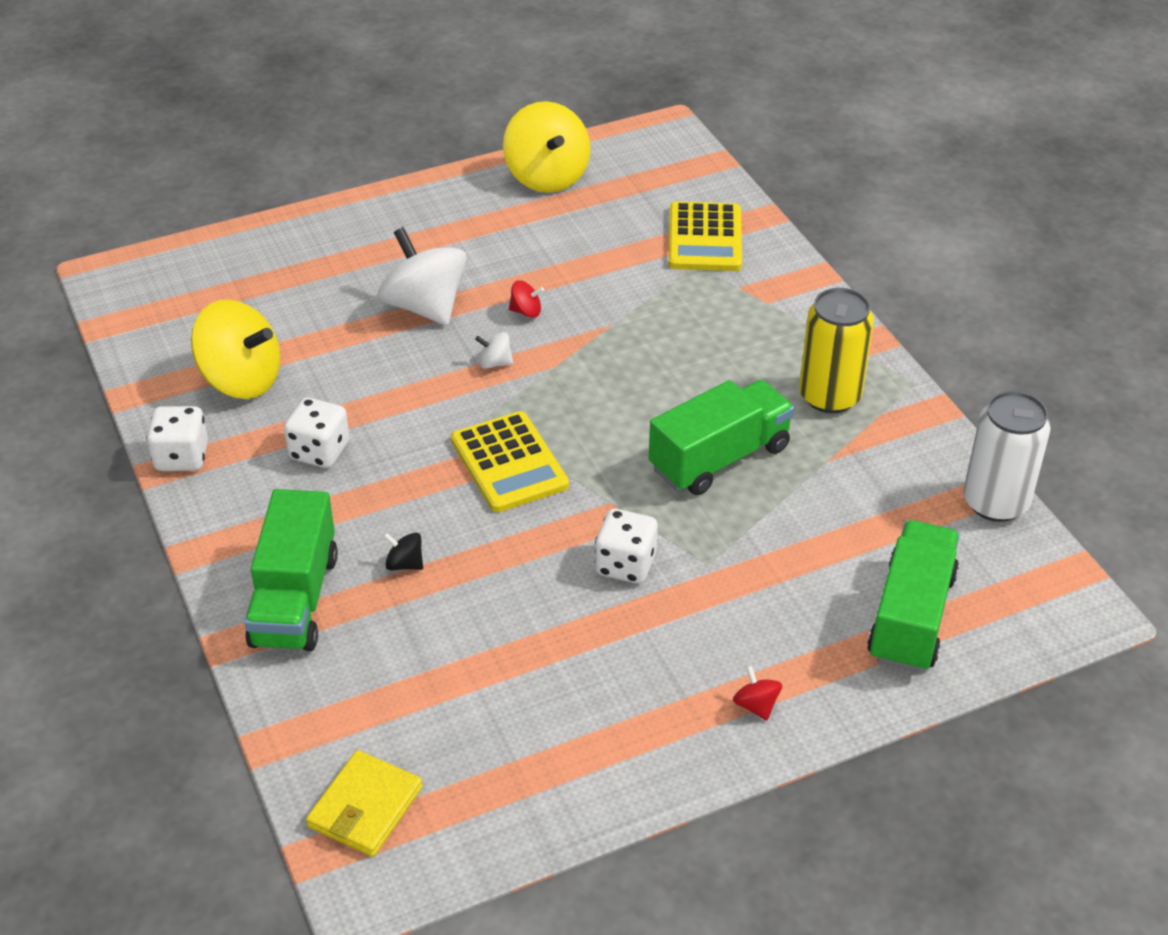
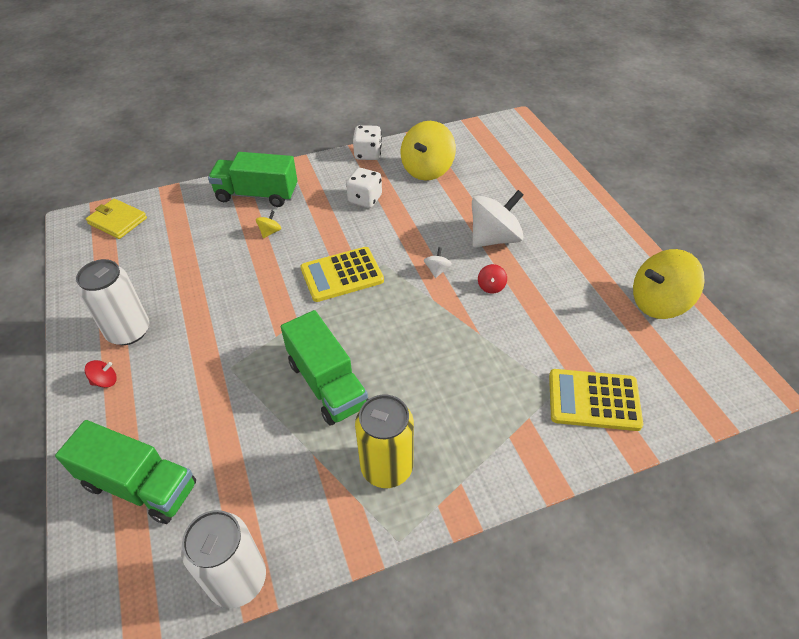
camera: 95 degrees right, 5 degrees up
black spinning top [383,532,423,570] -> yellow spinning top [256,211,281,238]
white dice [595,509,658,584] -> none
none -> white can [76,259,149,345]

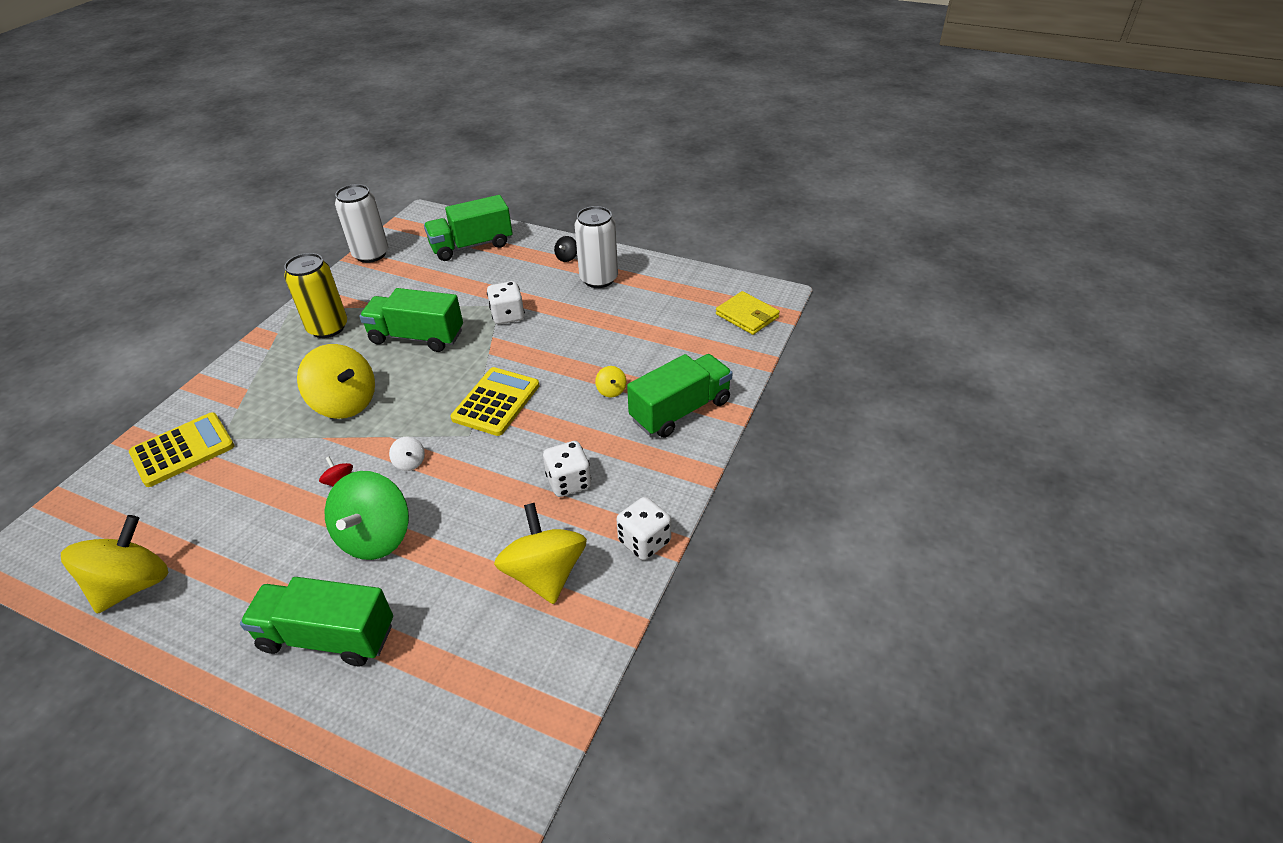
camera: 135 degrees right, 5 degrees down
red spinning top [85,360,117,388] -> black spinning top [554,236,577,262]
yellow wallet [86,199,147,239] -> yellow wallet turned 60 degrees clockwise [716,291,780,335]
white spinning top [472,190,524,248] -> green spinning top [325,471,409,560]
none -> green truck [240,577,393,666]
none -> yellow spinning top [297,344,375,419]
none -> white dice [487,281,525,324]

